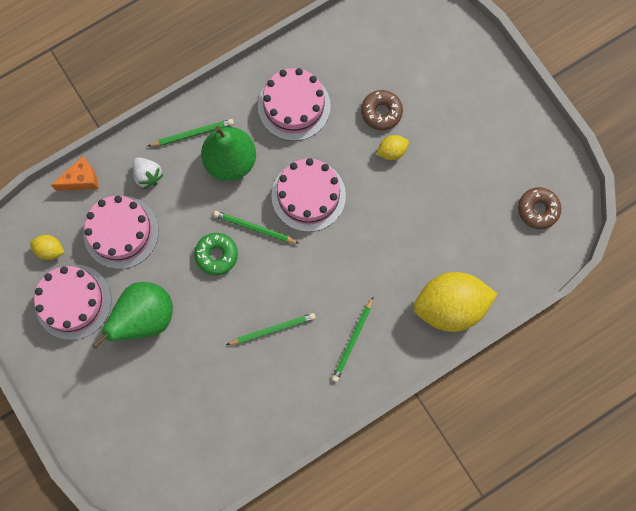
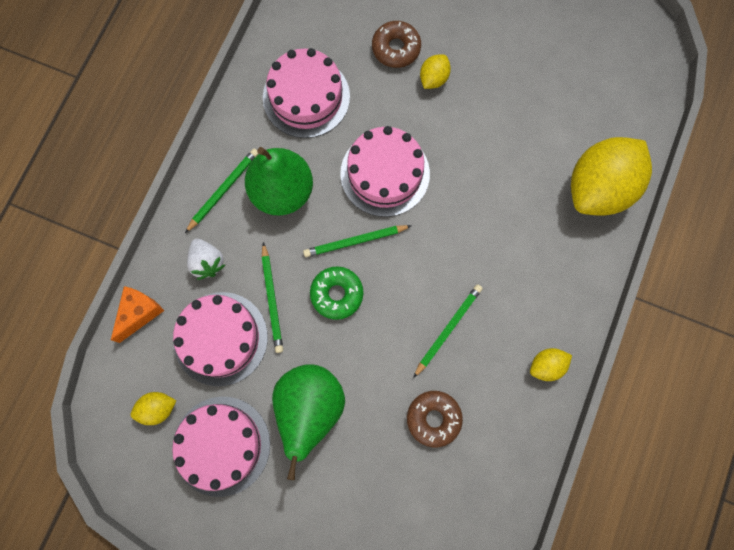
camera: 35 degrees left, 0 degrees up
white strawberry [133,158,164,190] -> white strawberry turned 45 degrees clockwise [187,239,225,280]
green pencil [332,297,373,382] -> green pencil moved to [262,242,283,353]
brown donut [518,187,561,229] -> brown donut moved to [407,391,463,447]
none -> yellow lemon [530,348,572,381]

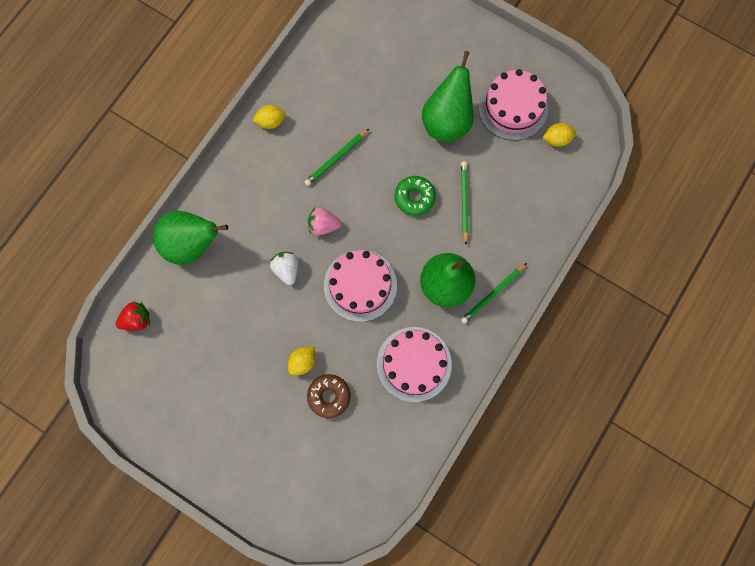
camera: 170 degrees left, 0 degrees up
orange cheese [111,286,164,343] -> none
pink cake [173,292,268,386] -> none
white strawberry [187,239,225,280] -> white strawberry moved to [270,252,298,285]
green pencil [303,225,412,257] -> none
brown donut [407,391,463,447] -> none
yellow lemon [571,137,652,216] -> green pear [153,211,228,265]
none -> red strawberry [116,302,150,331]
none -> pink strawberry [308,207,341,236]

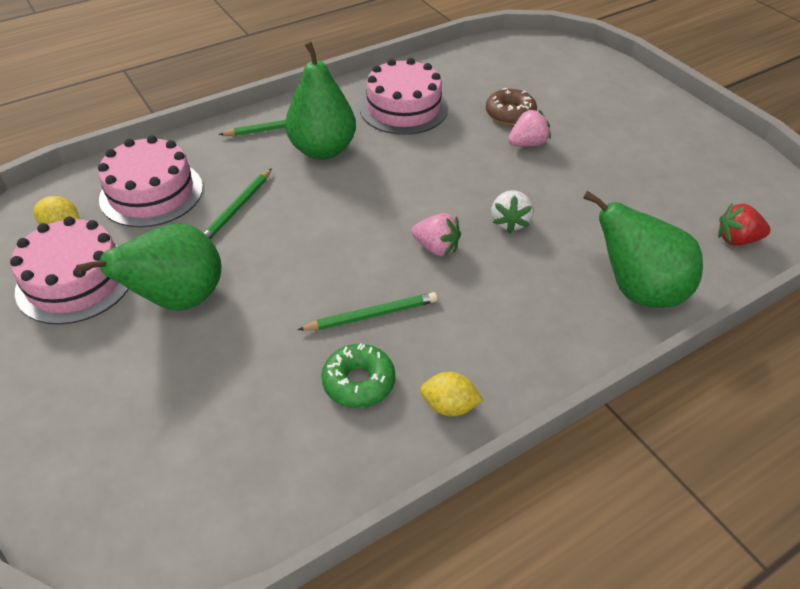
camera: 155 degrees left, 30 degrees down
yellow lemon [288,347,315,375] -> pink strawberry [508,109,551,147]
pink cake [324,250,397,322] -> pink cake moved to [98,135,203,227]
green donut [395,176,436,216] -> green donut moved to [321,343,395,408]

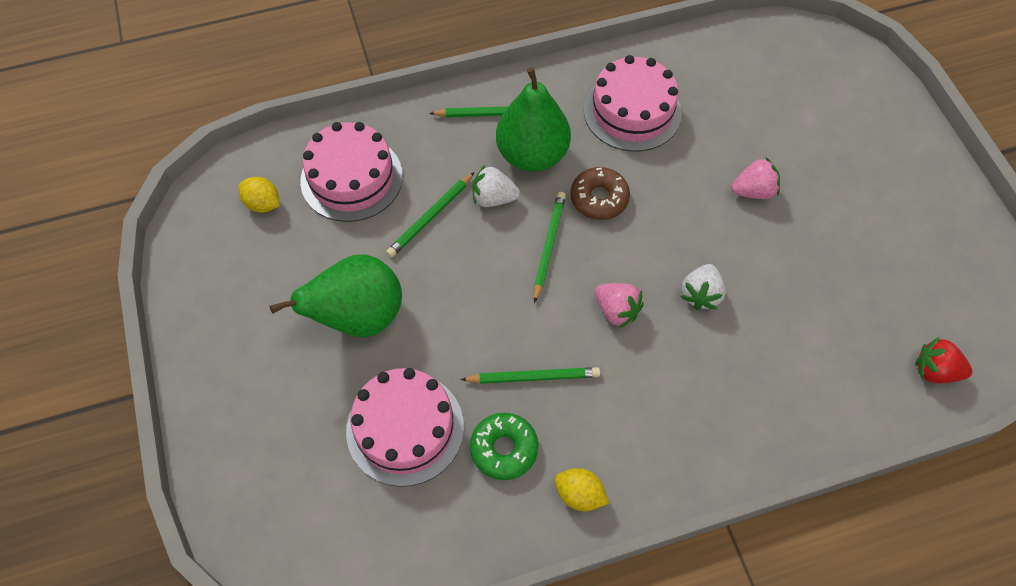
camera: 15 degrees right, 15 degrees up
pink cake [10,217,129,325] -> pink cake moved to [346,368,464,487]
brown donut [486,88,537,125] -> brown donut moved to [571,167,630,220]
green pear [583,191,703,308] -> none
none -> white strawberry [473,165,520,207]
none -> green pencil [534,192,566,303]

